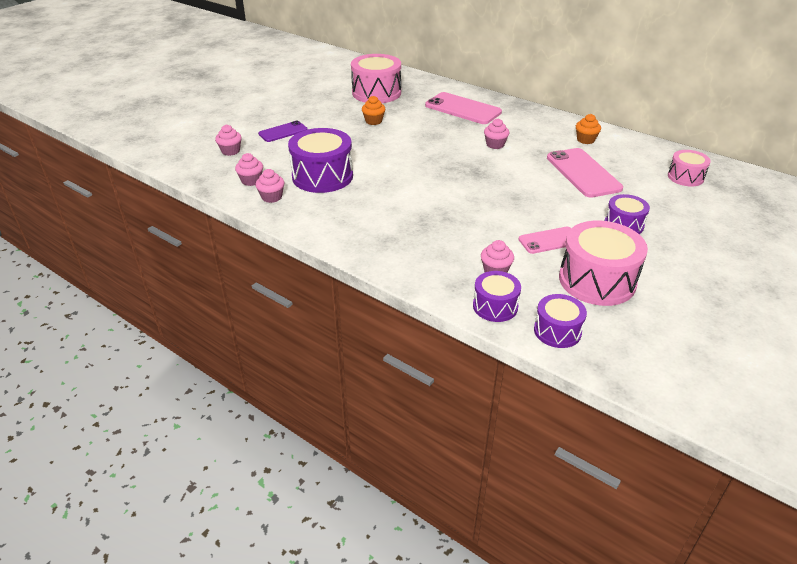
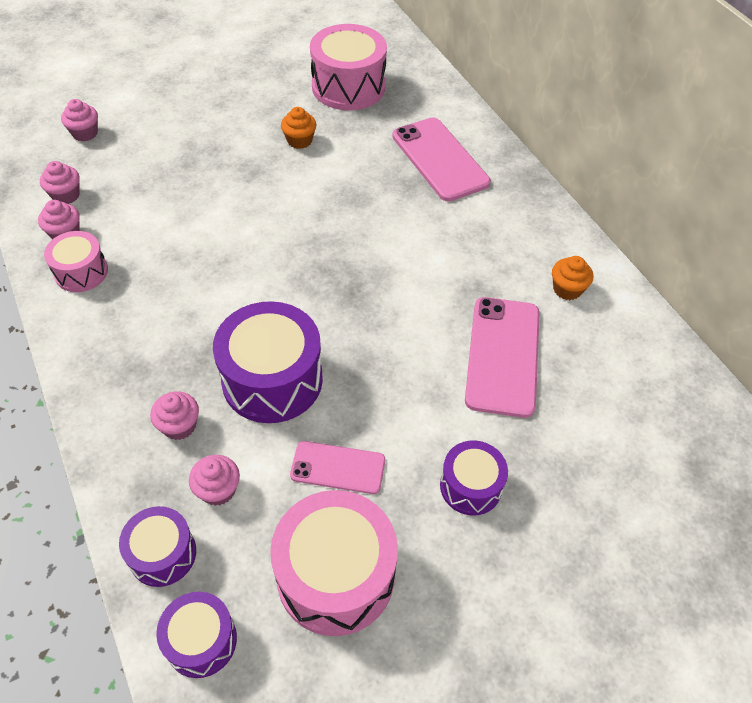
camera: 25 degrees right, 15 degrees up
purple phone [258,121,308,142] -> none
purple drum [288,128,353,193] -> purple drum moved to [213,301,323,423]
pink cupcake [484,119,509,149] -> pink cupcake moved to [150,391,199,440]
pink drum [668,150,711,187] -> pink drum moved to [44,231,108,292]

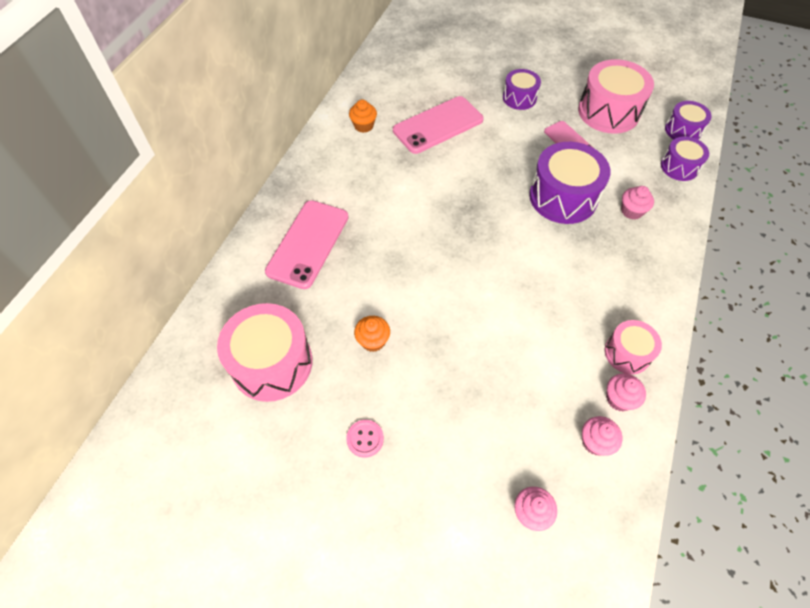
camera: 130 degrees left, 5 degrees up
pink cupcake [189,455,240,506] -> none
none -> pink button [346,420,384,458]

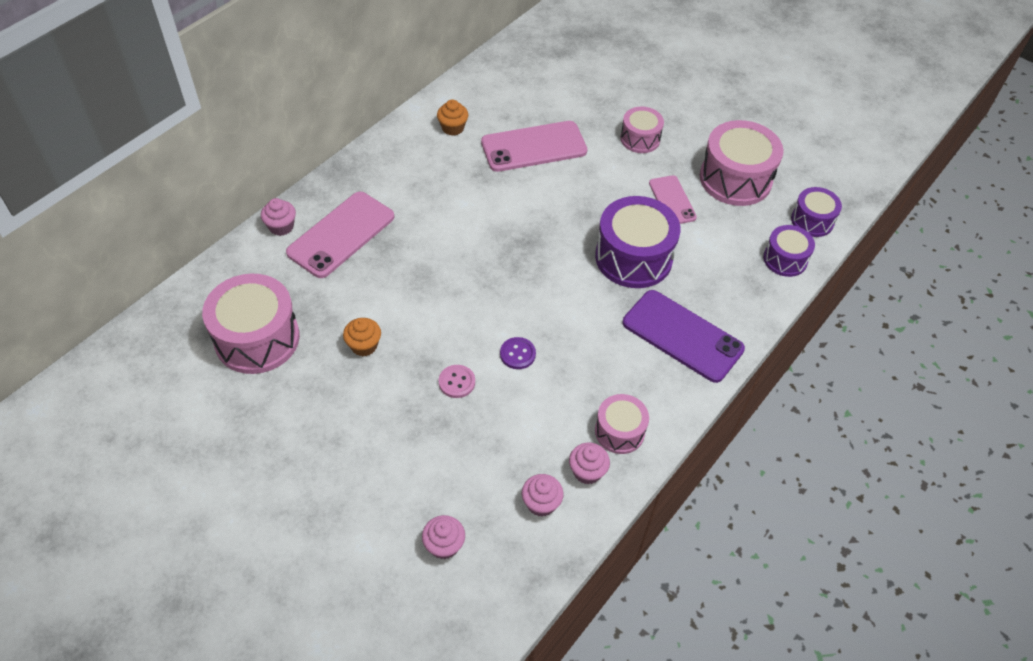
camera: 15 degrees right, 5 degrees down
pink button [346,420,384,458] -> pink button moved to [439,365,475,398]
purple drum [503,69,541,110] -> pink drum [620,107,664,153]
pink cupcake [621,186,654,220] -> pink cupcake moved to [261,198,296,236]
none -> purple button [500,337,536,369]
none -> purple phone [623,290,745,383]

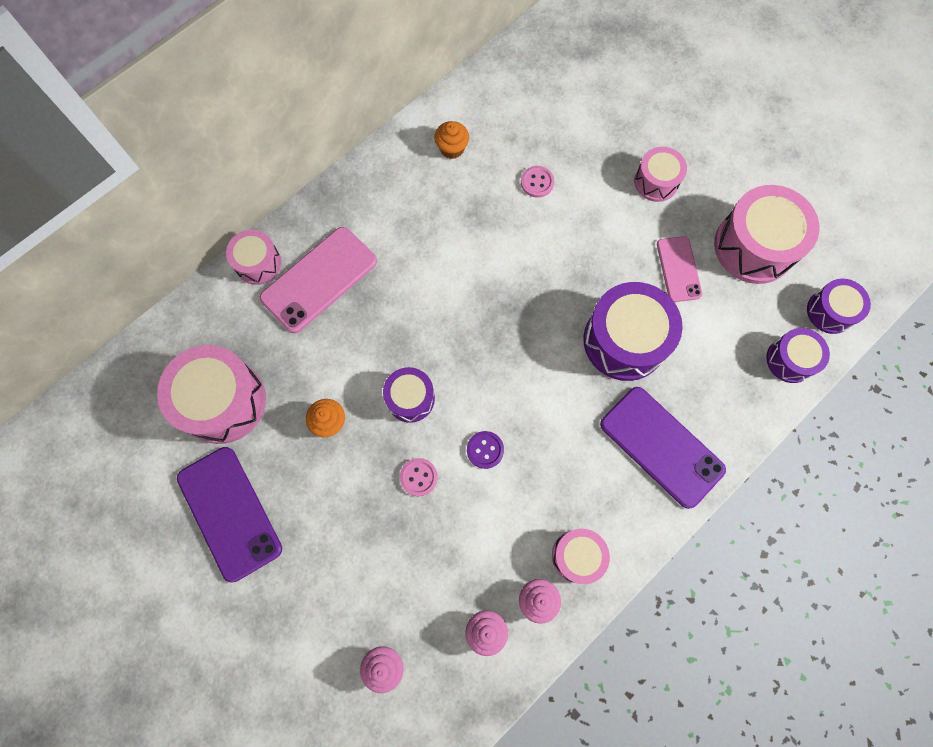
camera: 10 degrees right, 20 degrees up
pink cupcake [261,198,296,236] -> pink drum [226,230,282,285]
pink phone [481,121,587,172] -> pink button [521,166,554,198]
none -> purple phone [177,447,282,582]
none -> purple drum [383,367,435,423]

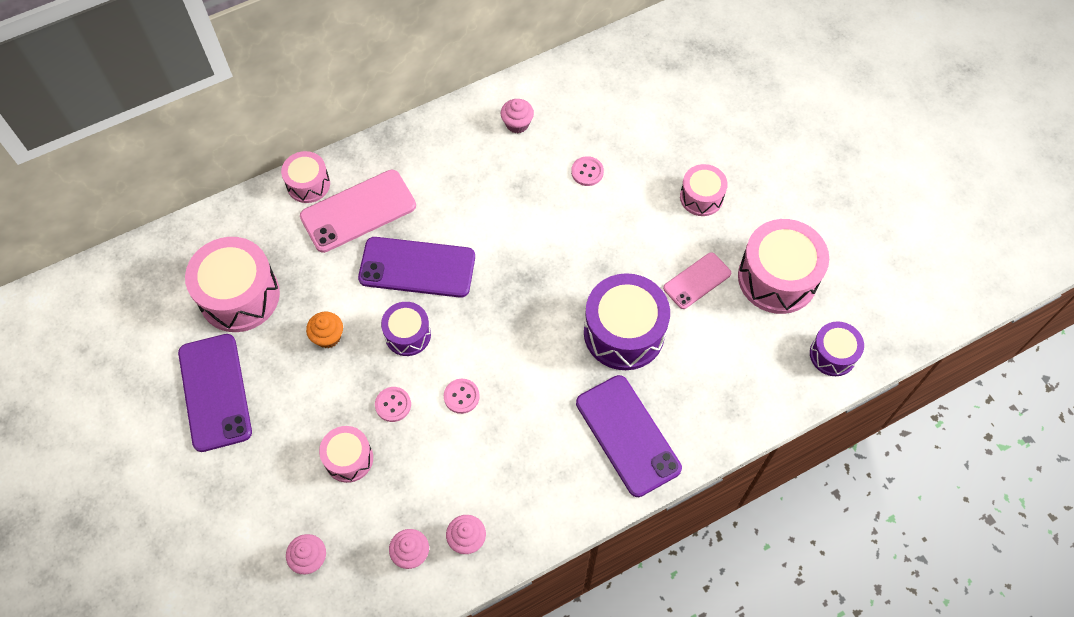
camera: 15 degrees right, 10 degrees down
orange cupcake [434,121,469,159] -> pink cupcake [501,99,534,133]
purple button [467,431,504,469] -> pink button [444,379,480,414]
pink drum [552,529,610,584] -> pink drum moved to [319,426,373,483]
pink phone [657,236,702,302] -> pink phone turned 45 degrees clockwise [663,252,731,309]
purple drum [766,328,830,383] -> none
none -> purple phone [358,237,475,298]

